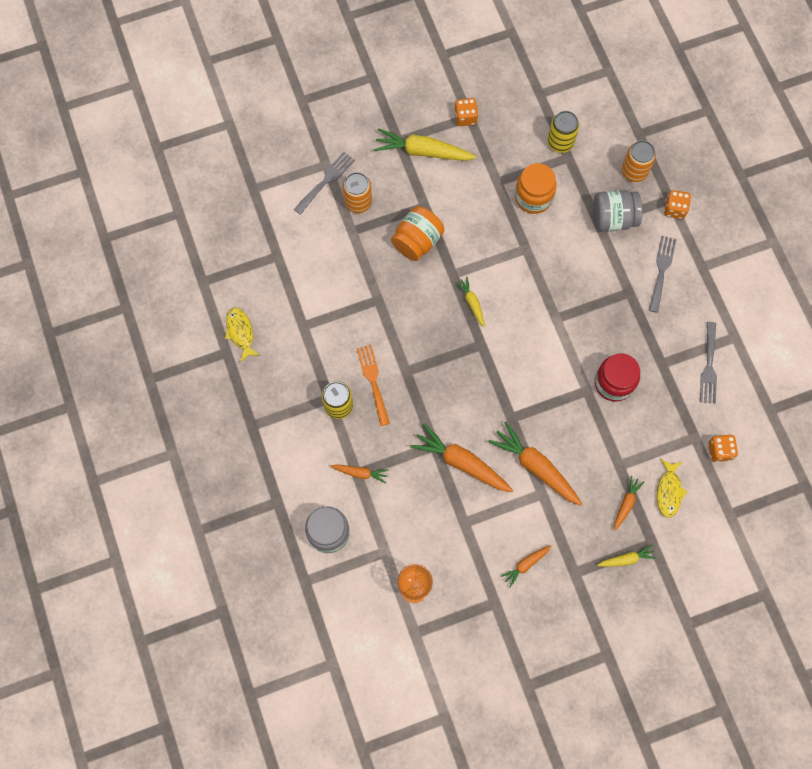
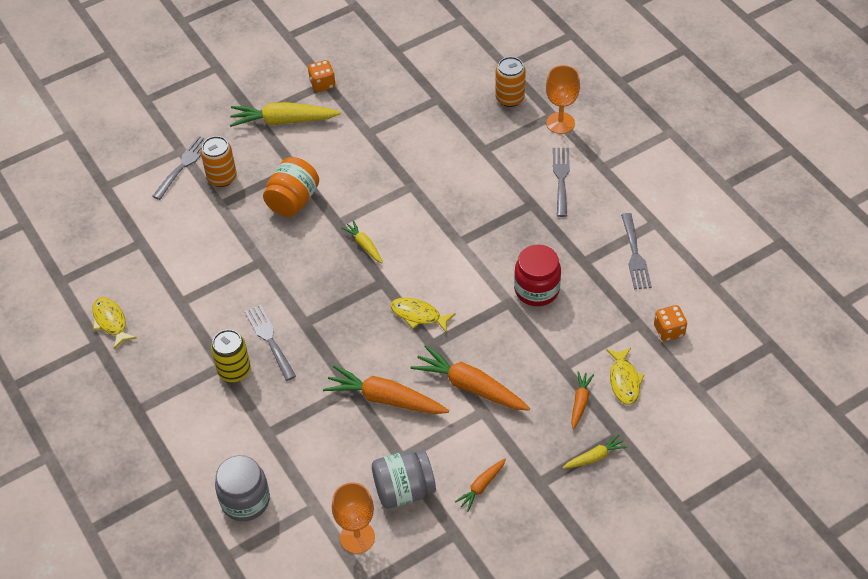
camera: 10 degrees left, 20 degrees down
orange carrot [330,464,389,483] -> none
orange fork [356,345,390,426] -> grey fork [245,304,296,381]
orange jar [515,163,557,214] -> none
yellow can [547,111,579,153] -> none
grey jar [593,190,642,232] -> grey jar moved to [372,450,436,509]
orange dice [664,190,691,219] -> orange goblet [546,65,580,134]
none -> yellow fish [390,297,456,332]

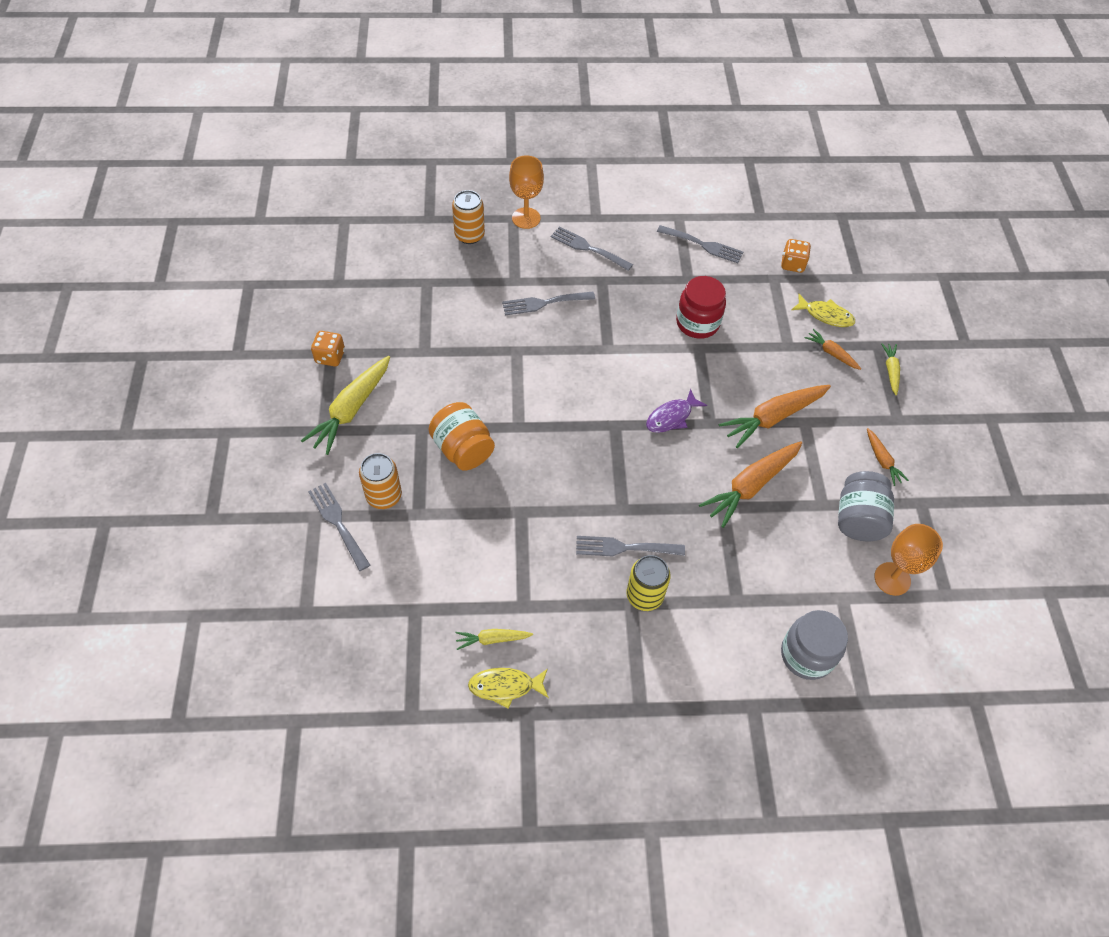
camera: 65 degrees left, 5 degrees up
yellow carrot [341,220,383,263] -> yellow carrot moved to [455,629,533,650]
yellow fish [390,297,456,332] -> purple fish [646,389,707,433]
none -> grey fork [502,291,595,316]

